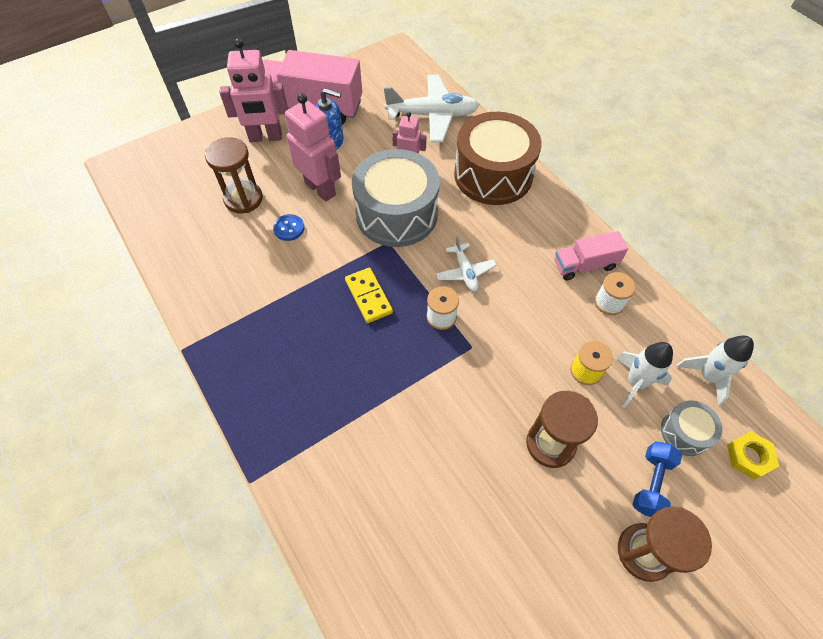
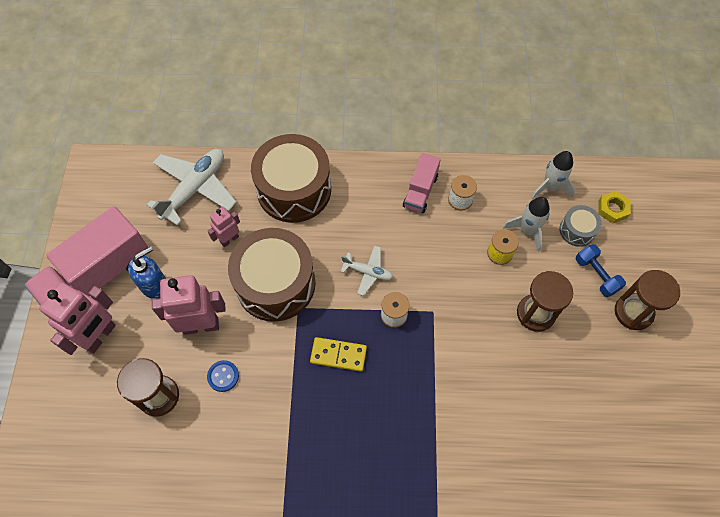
camera: 55 degrees left, 5 degrees up
grey drum [352,149,440,247] -> brown drum [228,228,315,322]

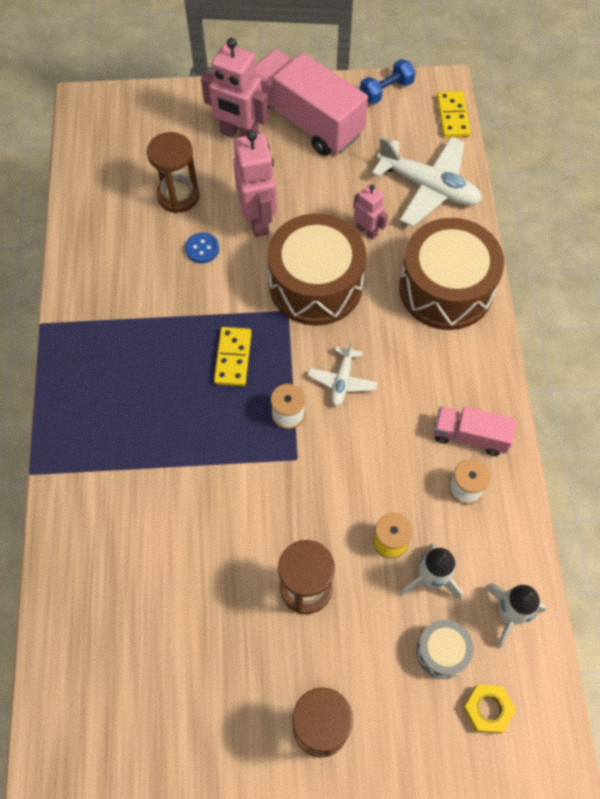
camera: 85 degrees right, 0 degrees up
blue soap dispenser [128,246,166,299] -> none
blue dumbbell [576,244,626,297] -> blue dumbbell moved to [360,59,415,104]
none -> yellow domino [437,91,471,138]

